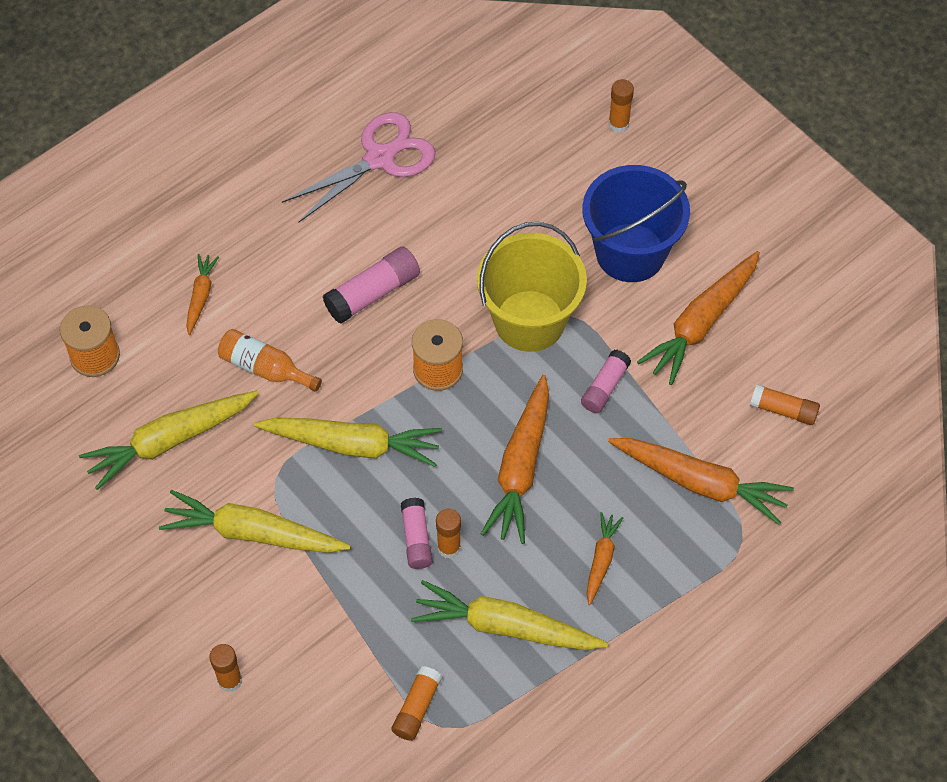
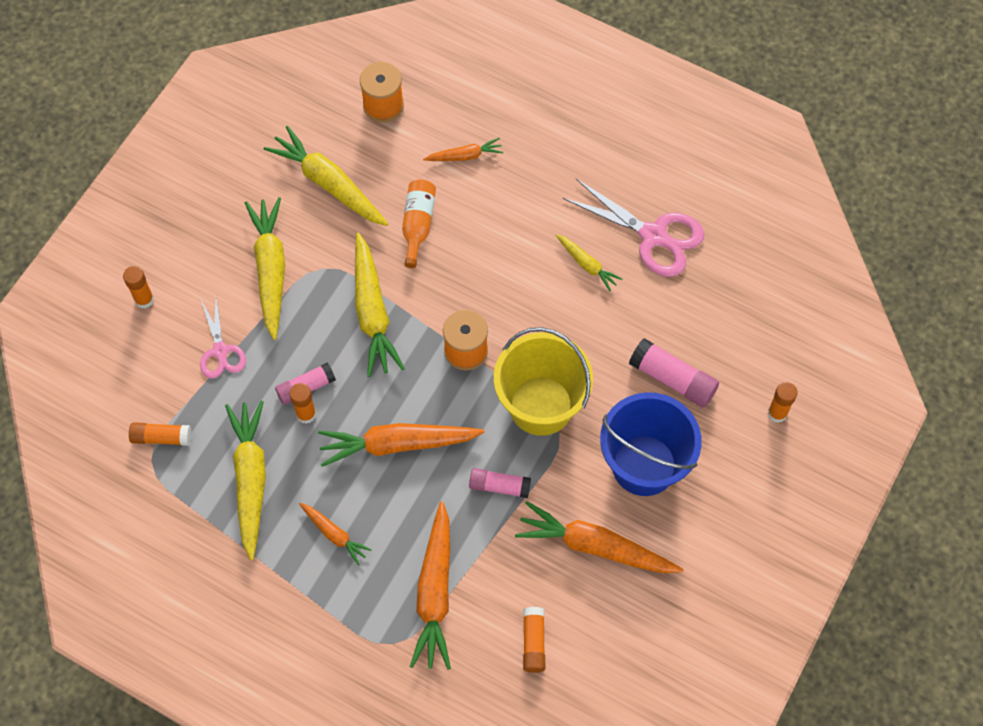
camera: 70 degrees right, 5 degrees up
pink glue stick [323,246,420,324] -> pink glue stick moved to [629,338,719,408]
orange carrot [587,512,623,605] -> orange carrot turned 45 degrees clockwise [299,503,372,565]
none -> pink scissors [200,298,246,379]
none -> yellow carrot [556,234,623,291]

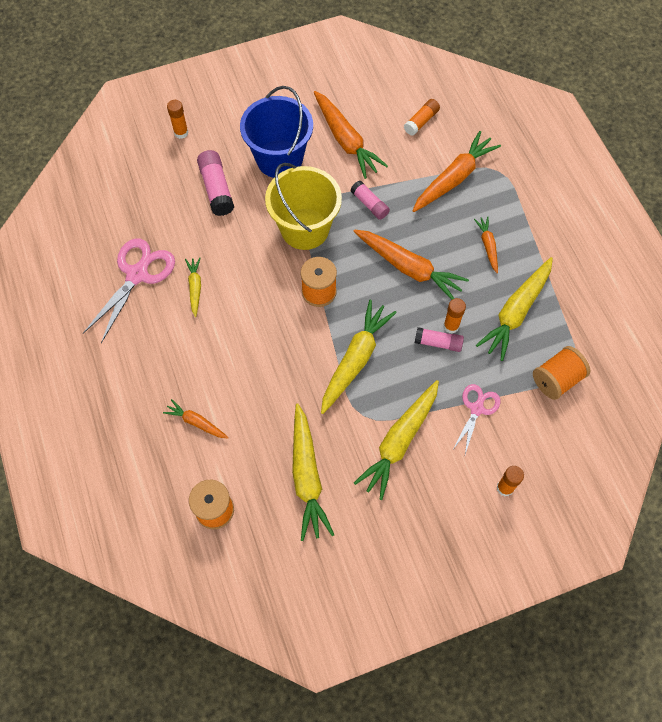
camera: 140 degrees left, 0 degrees up
orange glue stick [129,422,191,446] -> orange spool [533,346,590,400]
orange bottle [402,179,436,268] -> none
pink scissors [563,179,704,277] -> pink scissors turned 45 degrees clockwise [83,238,175,343]

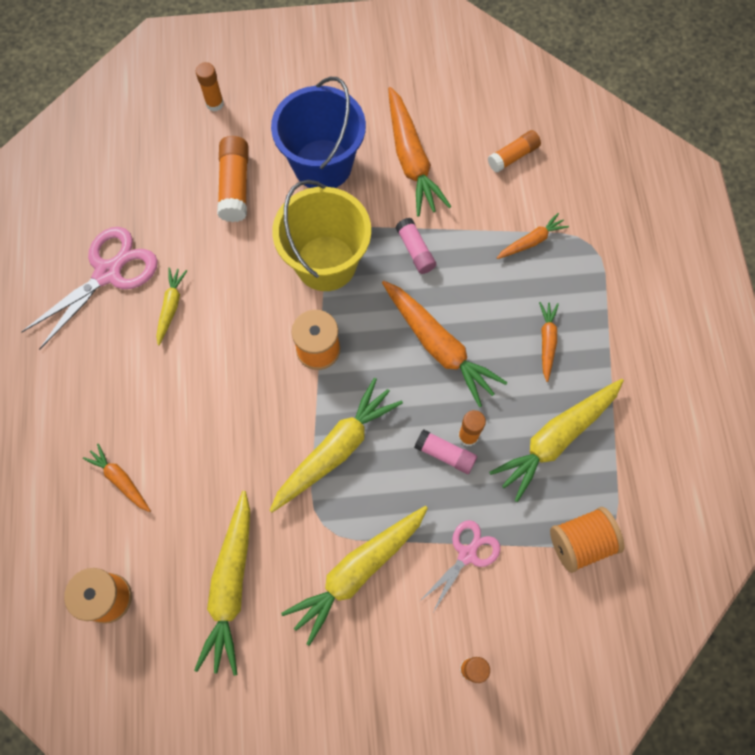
camera: 15 degrees right, 5 degrees up
pink glue stick [197,150,234,216] -> orange glue stick [217,136,249,222]
orange carrot [413,131,501,212] -> orange carrot [497,213,569,259], size x0.53

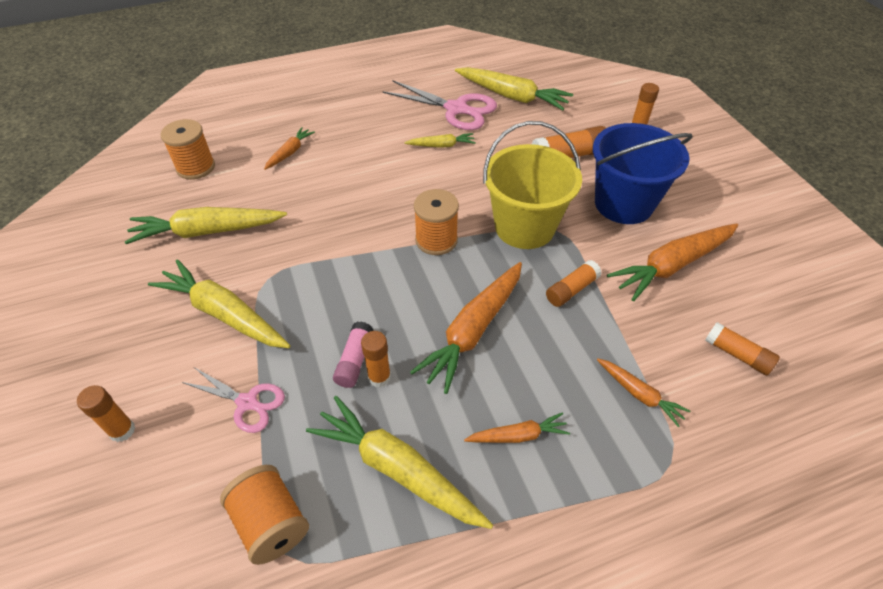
camera: 75 degrees right, 20 degrees down
yellow carrot [269,378,403,512] -> yellow carrot moved to [455,67,573,110]
pink glue stick [395,218,436,274] -> orange glue stick [546,260,602,307]

